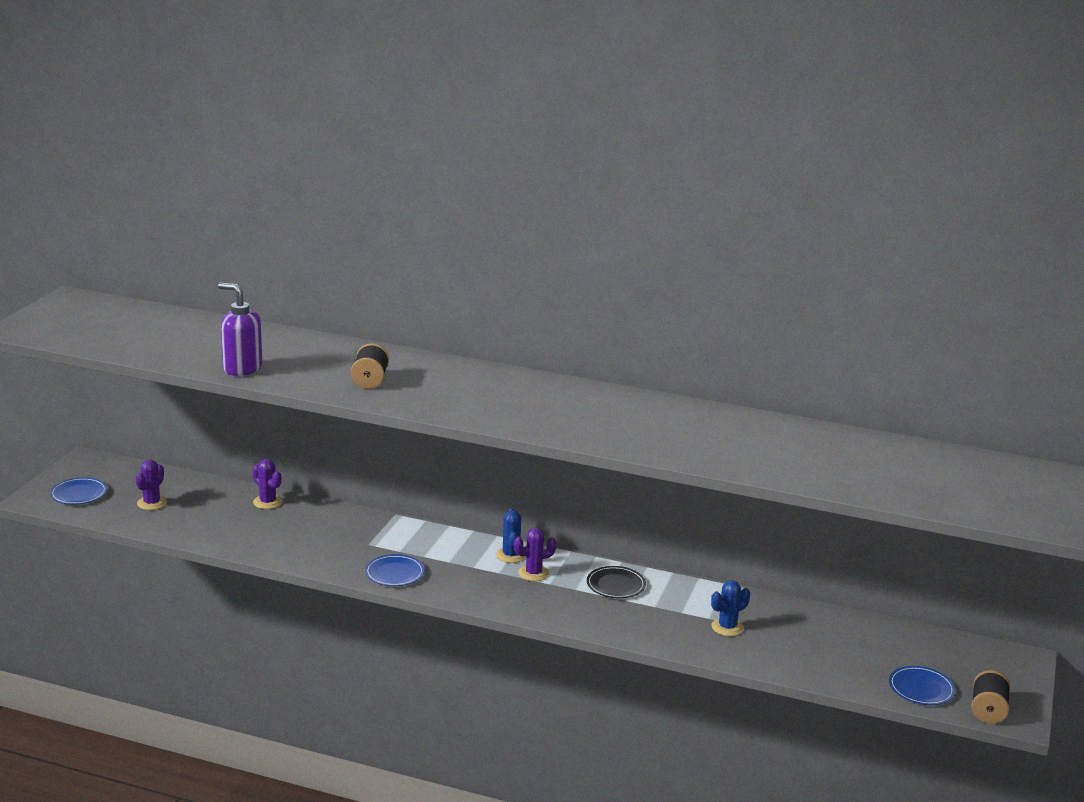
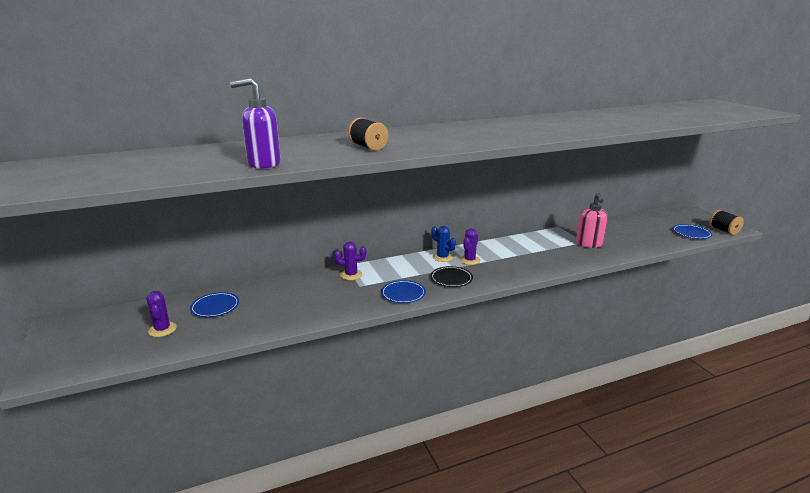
camera: 40 degrees left, 0 degrees up
blue plate [50,477,107,505] -> blue plate moved to [190,292,239,318]
purple cactus [252,459,282,509] -> purple cactus moved to [334,242,366,280]
black plate [587,566,646,598] -> black plate moved to [430,266,473,287]
blue cactus [711,580,750,636] -> pink soap dispenser [576,193,608,248]

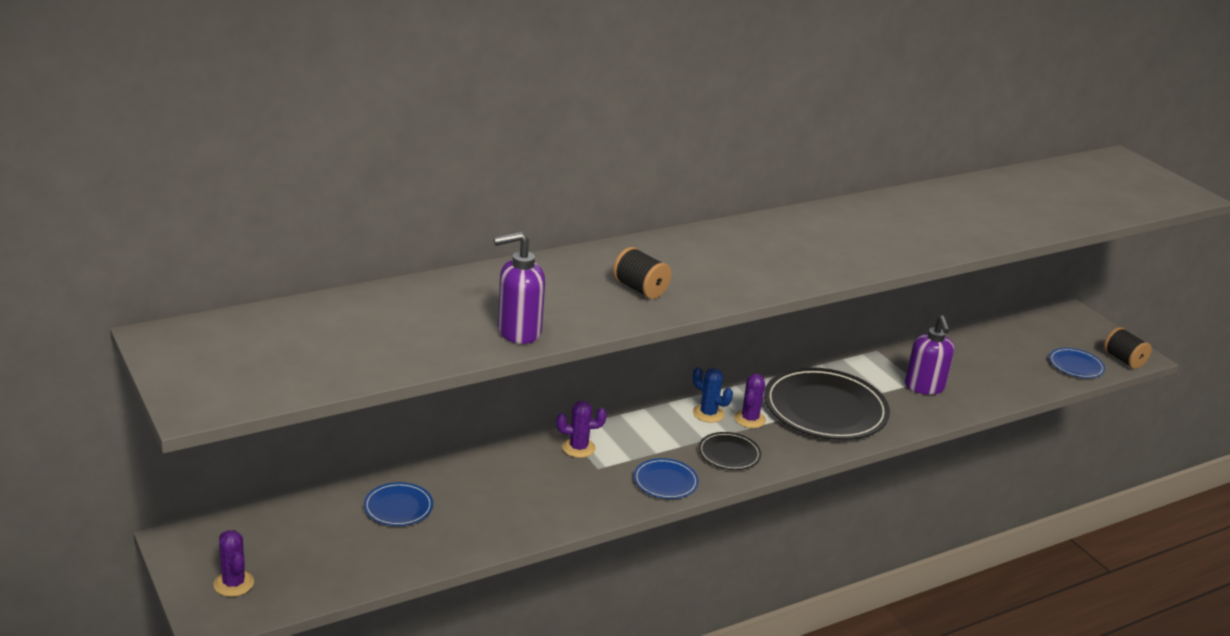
camera: 10 degrees left, 5 degrees up
purple cactus [147,291,177,337] -> purple cactus moved to [213,530,254,597]
pink soap dispenser [576,193,608,248] -> purple soap dispenser [905,315,955,395]
none -> black plate [764,367,890,440]

